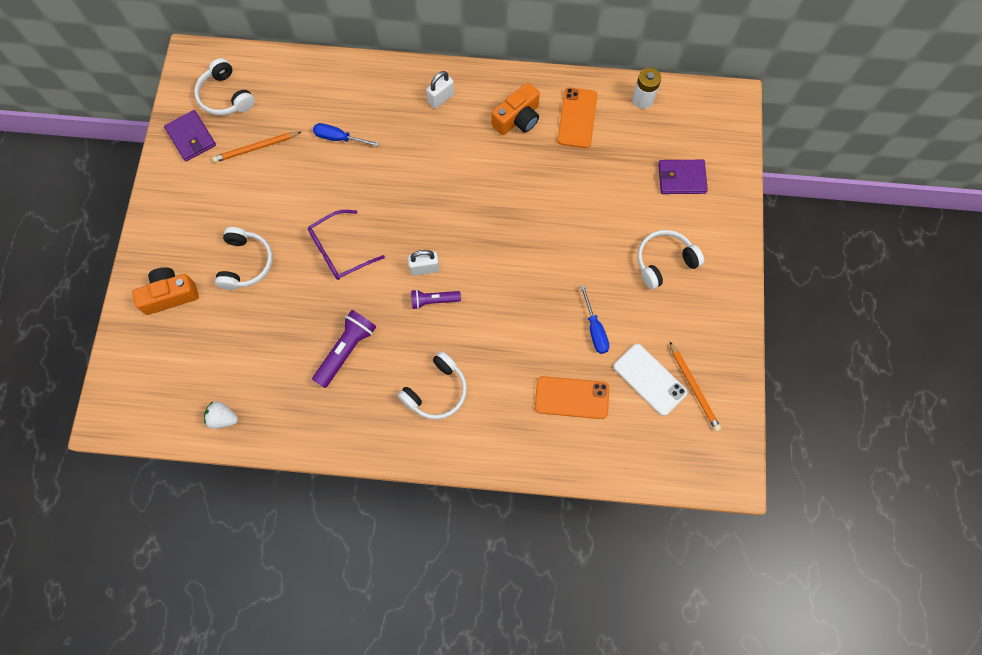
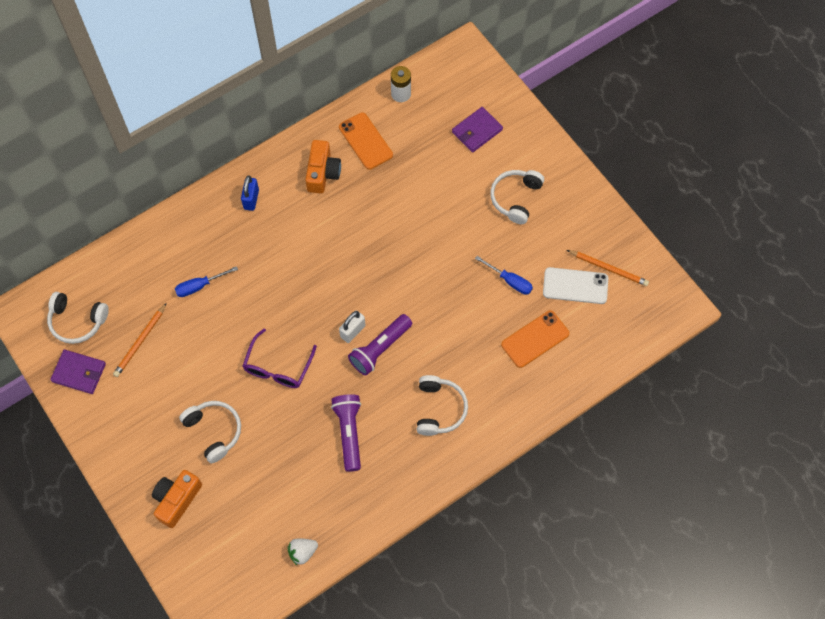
camera: 40 degrees left, 5 degrees down
purple flashlight [411,289,461,309] -> purple flashlight [348,314,412,376], size x1.58
white padlock [426,71,454,109] -> blue padlock [241,175,259,211]

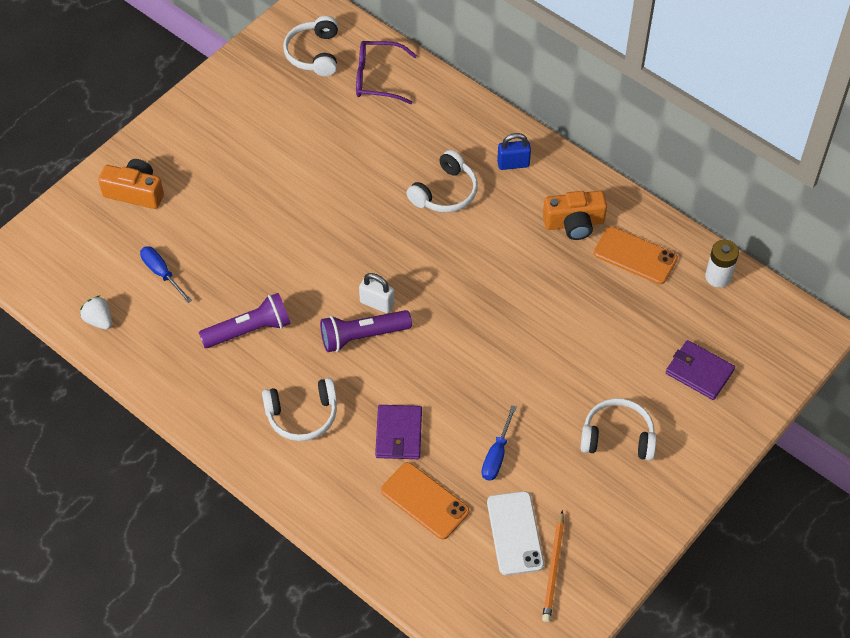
camera: 75 degrees right, 10 degrees down
purple wallet [50,350,106,394] -> purple wallet moved to [375,405,422,459]
orange pencil [113,303,167,377] -> none
blue screwdriver [175,266,238,297] -> blue screwdriver moved to [140,246,192,303]
white headphones [179,401,241,463] -> white headphones moved to [406,150,478,212]
purple glasses [243,329,317,388] -> purple glasses moved to [356,41,417,104]
orange phone [339,112,393,170] -> orange phone turned 75 degrees clockwise [594,227,678,284]
purple flashlight [348,314,412,376] -> purple flashlight turned 45 degrees counterclockwise [320,310,412,352]

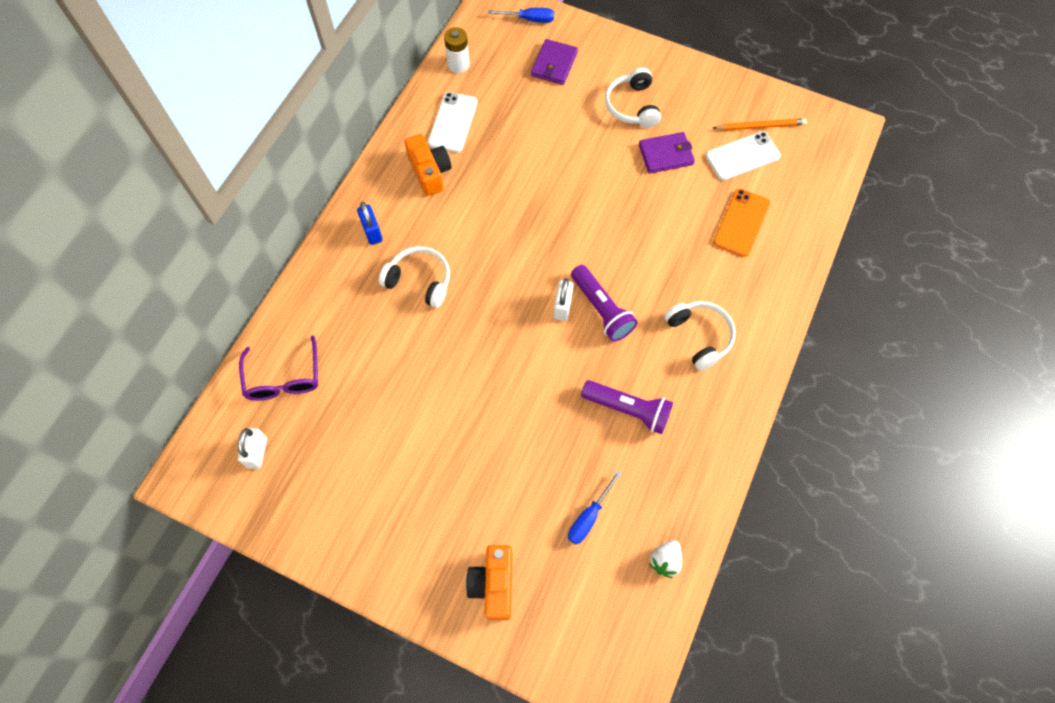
camera: 105 degrees left, 10 degrees up
purple flashlight [199,293,290,348] -> purple flashlight turned 150 degrees clockwise [581,380,673,434]
white headphones [283,16,338,76] -> white padlock [238,428,267,469]
purple wallet [375,405,422,459] -> purple wallet moved to [639,132,695,174]
blue screwdriver [481,405,517,481] -> blue screwdriver moved to [488,8,554,23]
orange phone [594,227,678,284] -> white phone [428,92,478,153]

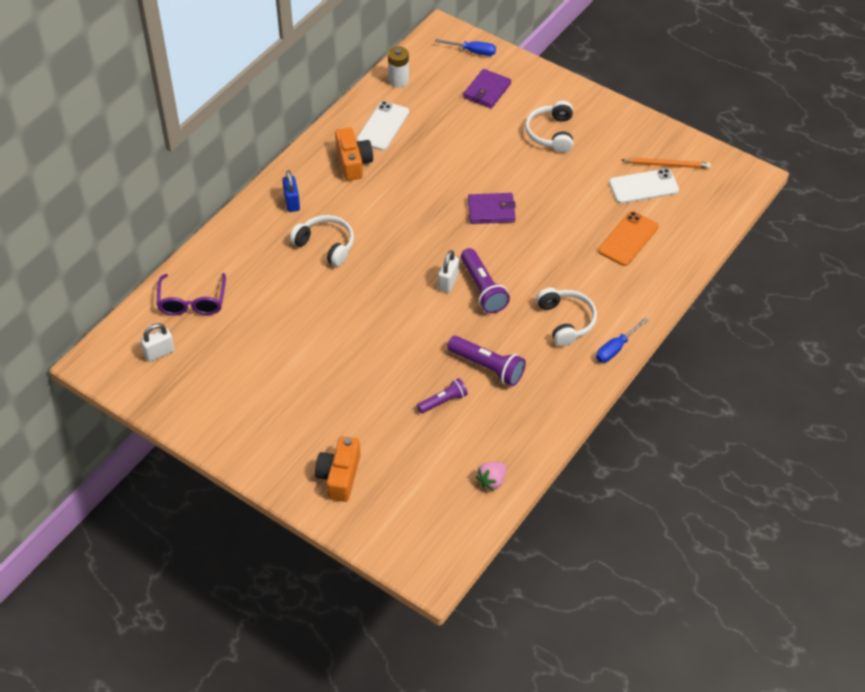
camera: 10 degrees right, 15 degrees down
white padlock [238,428,267,469] -> white padlock turned 45 degrees clockwise [140,323,175,362]
blue screwdriver [568,470,622,544] -> blue screwdriver moved to [596,318,649,363]
purple wallet [639,132,695,174] -> purple wallet moved to [468,193,516,224]
white strawberry [649,540,682,578] -> pink strawberry [476,462,506,491]
none -> purple flashlight [417,378,468,413]

